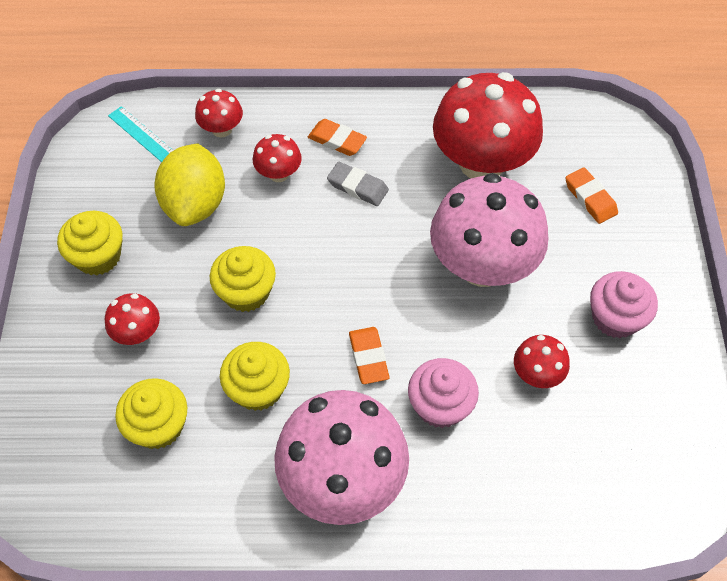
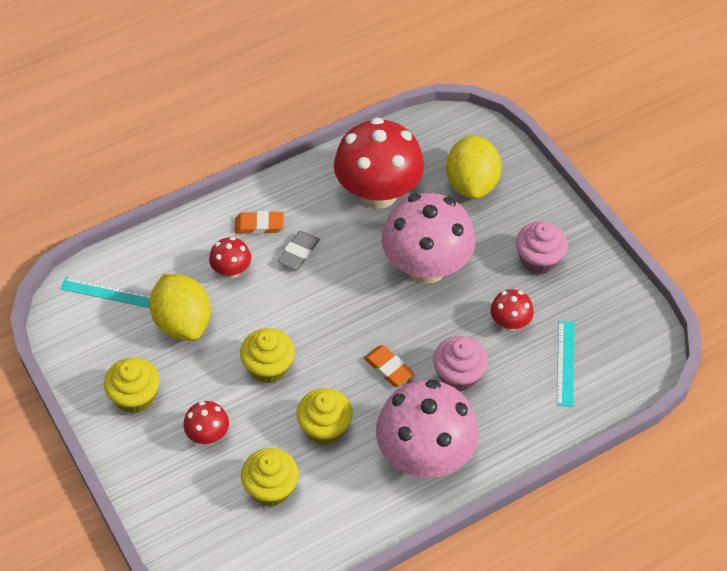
camera: 30 degrees left, 5 degrees down
red mushroom [195,89,243,137] -> none
grey eraser [327,162,389,206] -> grey eraser turned 60 degrees counterclockwise [277,231,320,270]
orange eraser [565,167,618,224] -> yellow lemon [446,135,502,199]
none -> turquoise ruler [557,321,575,407]

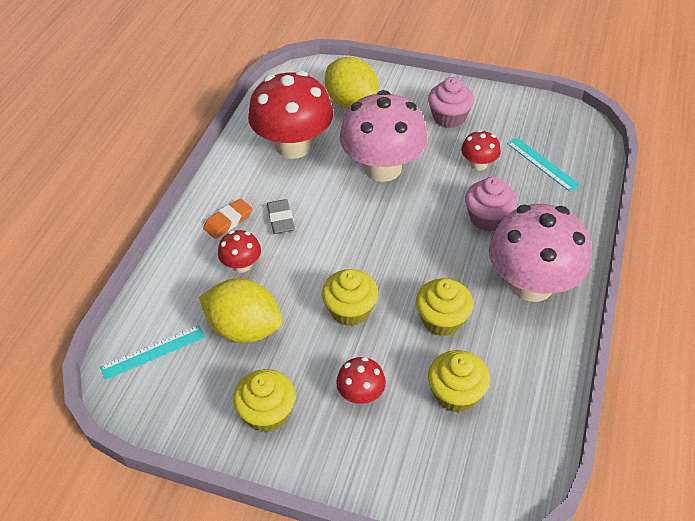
camera: 40 degrees left, 5 degrees down
orange eraser [364,345,414,387] -> none

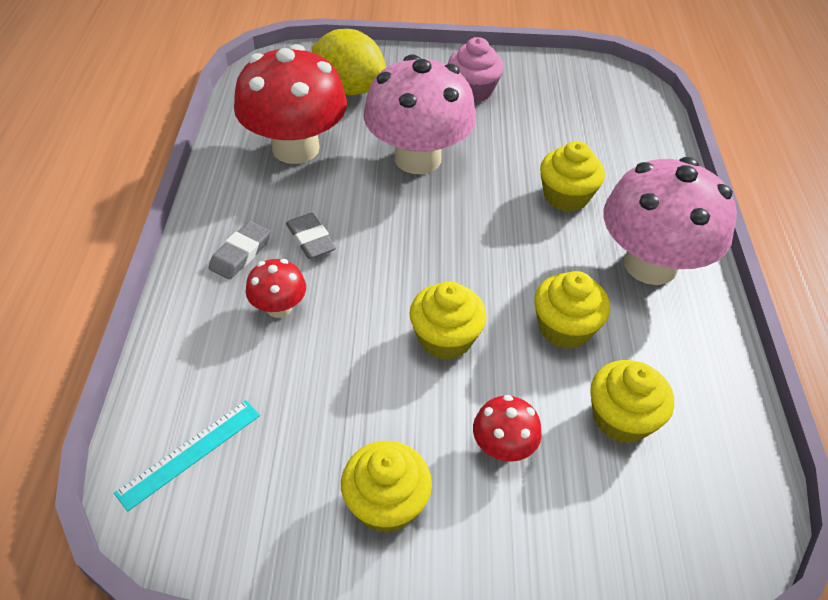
camera: 20 degrees left, 0 degrees up
yellow lemon [199,278,283,343] -> none
orange eraser [203,198,252,239] -> grey eraser [209,221,270,280]
red mushroom [461,130,501,171] -> none
pink cupcake [465,177,517,231] -> yellow cupcake [540,141,605,212]
turquoise ruler [507,138,580,192] -> none

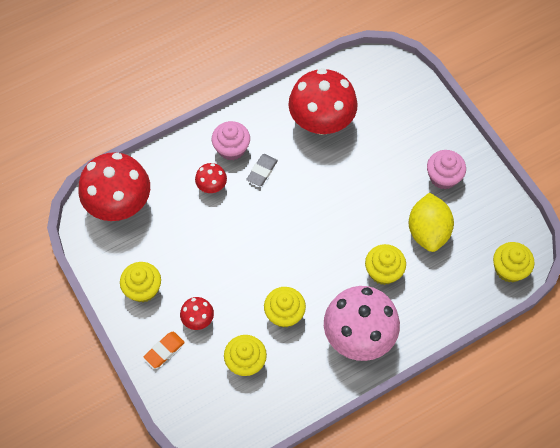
camera: 60 degrees right, 15 degrees up
turquoise ruler [114,400,260,511] -> red mushroom [79,152,150,221]
grey eraser [209,221,270,280] -> pink cupcake [212,121,250,161]
yellow lemon [311,29,386,95] -> yellow lemon moved to [409,193,454,252]
pink mushroom [363,54,476,174] -> none
yellow cupcake [410,281,486,360] -> yellow cupcake moved to [493,242,535,282]
none -> orange eraser [144,332,185,368]

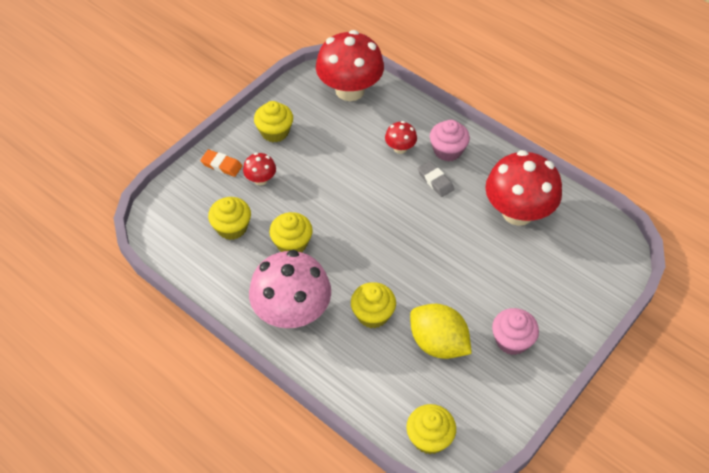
camera: 70 degrees right, 10 degrees down
grey eraser [246,154,278,186] -> grey eraser turned 45 degrees clockwise [418,161,454,197]
yellow lemon [409,193,454,252] -> yellow lemon turned 60 degrees clockwise [410,304,472,359]

